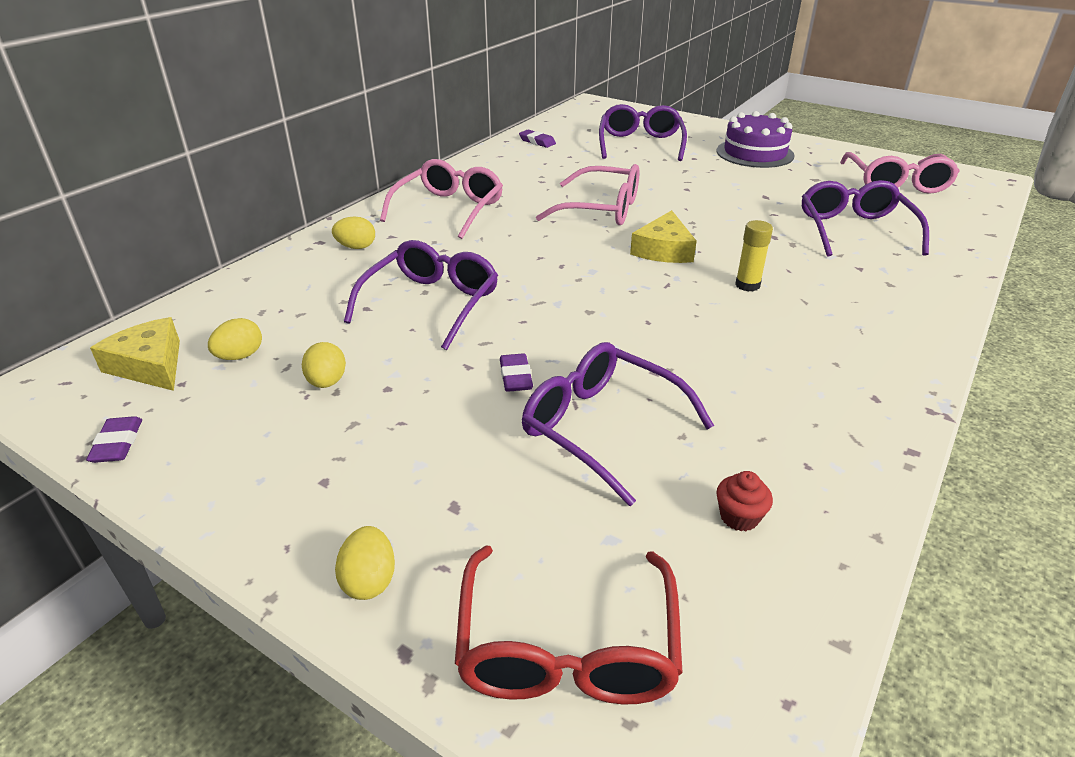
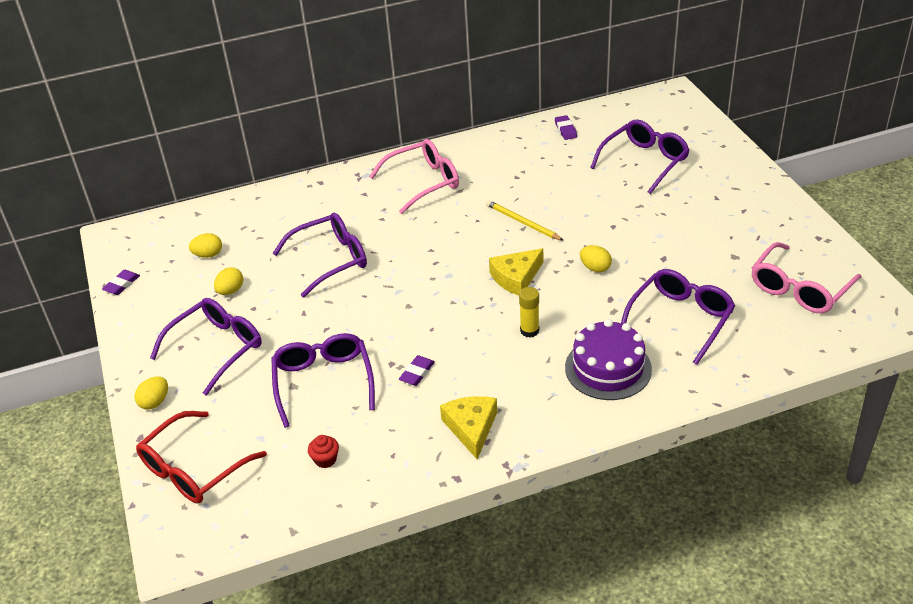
camera: 40 degrees right, 5 degrees up
yellow cheese [90,317,180,391] -> yellow cheese moved to [440,396,497,459]
yellow egg [332,217,375,249] -> yellow egg moved to [580,245,612,272]
purple eraser [500,353,533,392] -> purple eraser moved to [399,355,435,386]
pink glasses [536,164,639,225] -> yellow pencil [486,200,564,241]
purple cake [717,111,795,168] -> purple cake moved to [565,319,652,400]
none -> purple glasses [150,298,262,396]

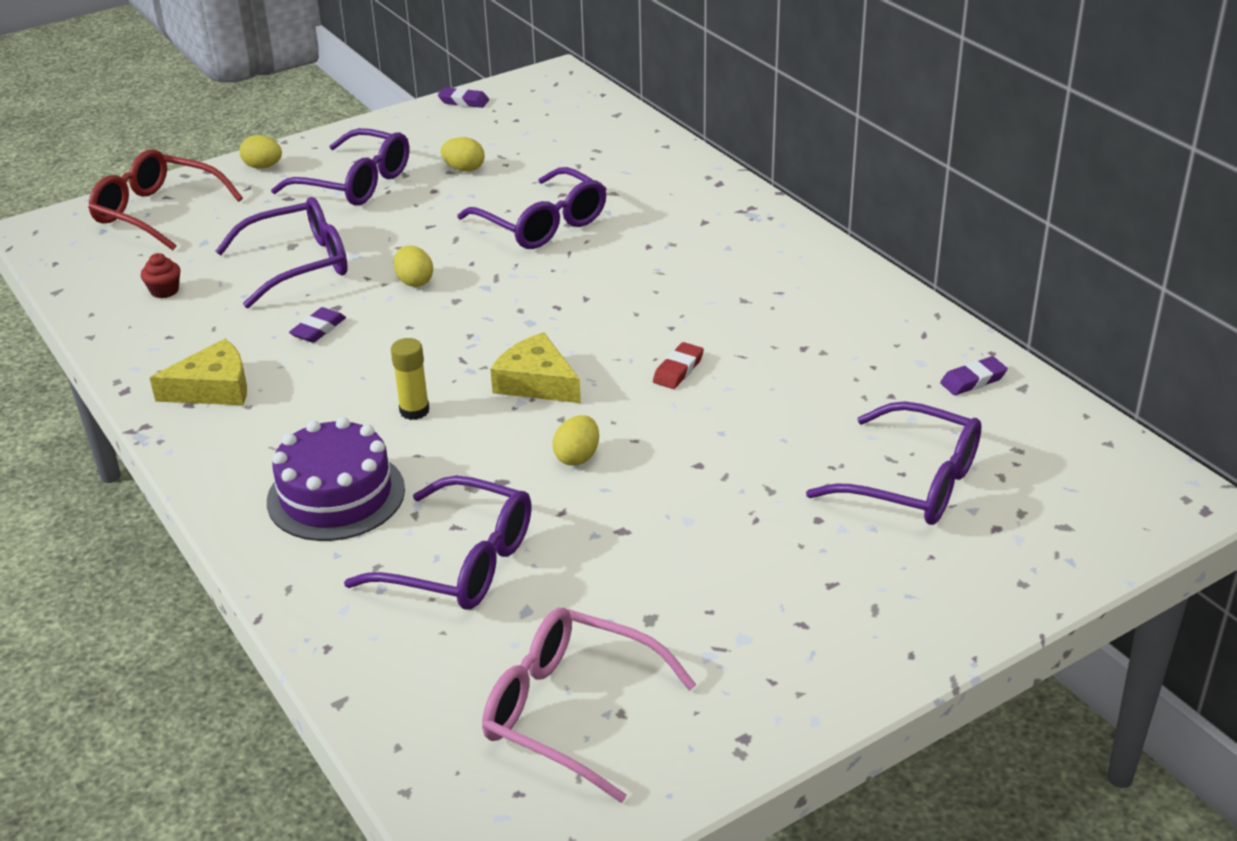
camera: 75 degrees right, 5 degrees down
yellow egg [189,233,222,258] -> yellow egg moved to [394,245,433,287]
pink glasses [369,139,459,214] -> none
purple eraser [399,355,435,386] -> purple eraser turned 75 degrees counterclockwise [289,307,346,343]
yellow pencil [486,200,564,241] -> red eraser [653,342,704,389]

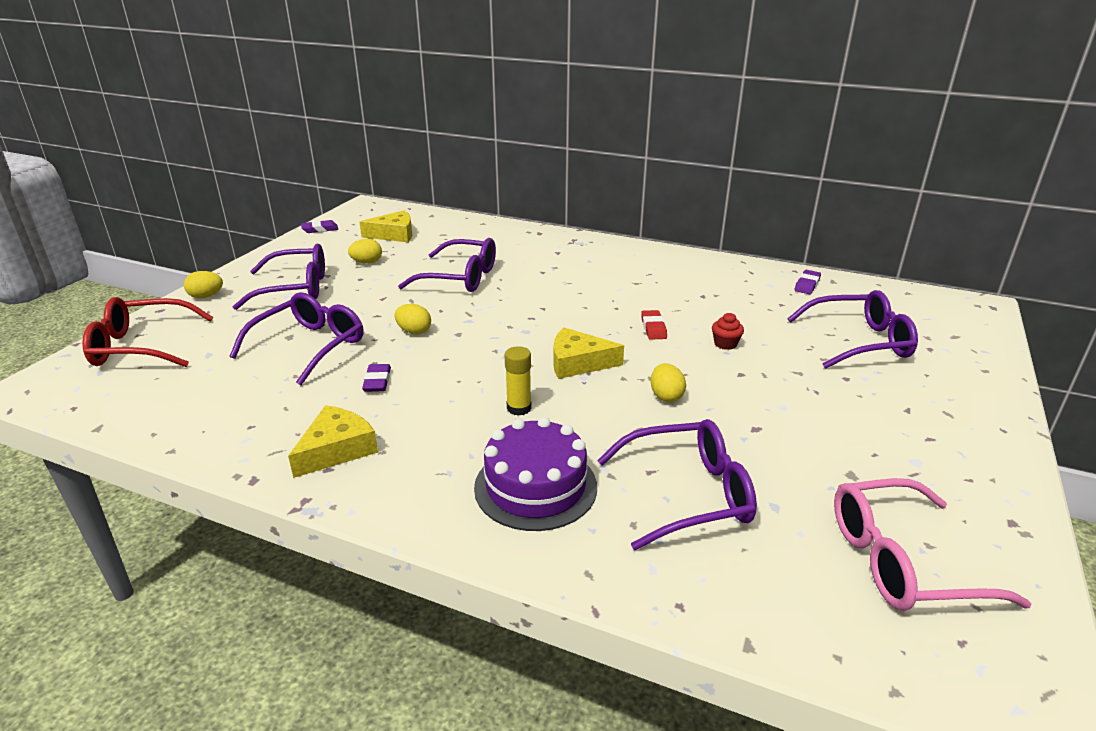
camera: 35 degrees left, 5 degrees down
red cupcake [141,253,180,299] -> red cupcake moved to [712,313,744,350]
none -> yellow cheese [359,210,412,242]

